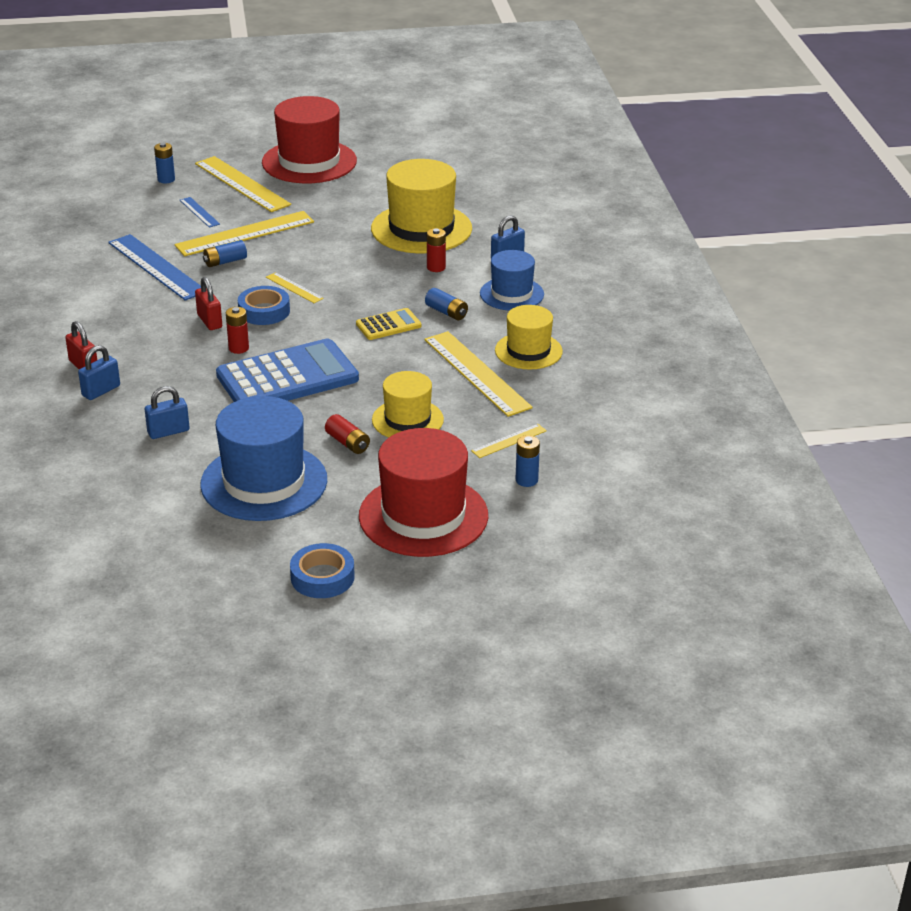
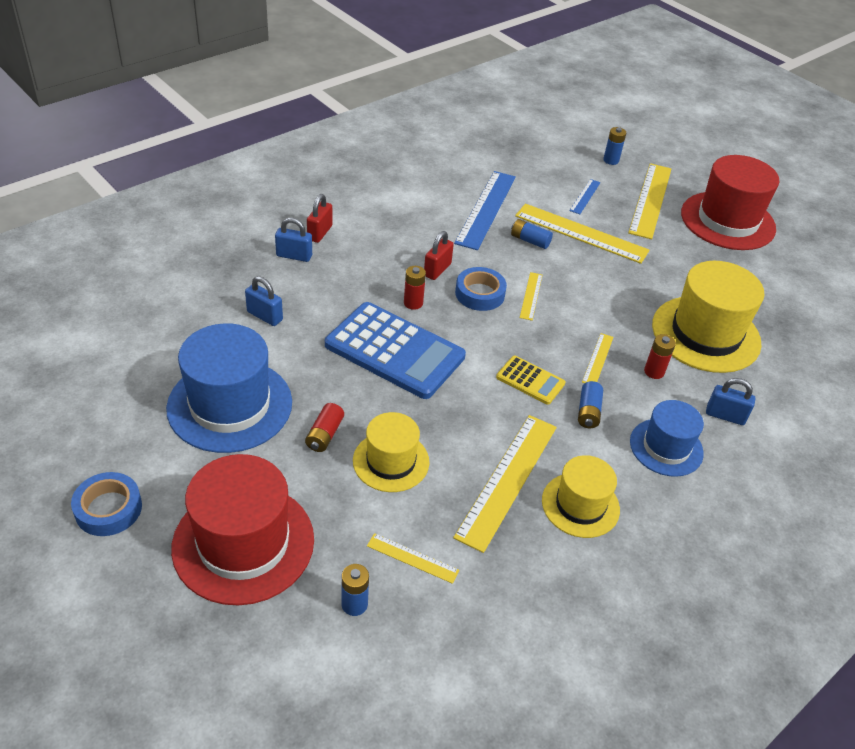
camera: 55 degrees right, 10 degrees up
none -> yellow ruler [582,333,613,383]

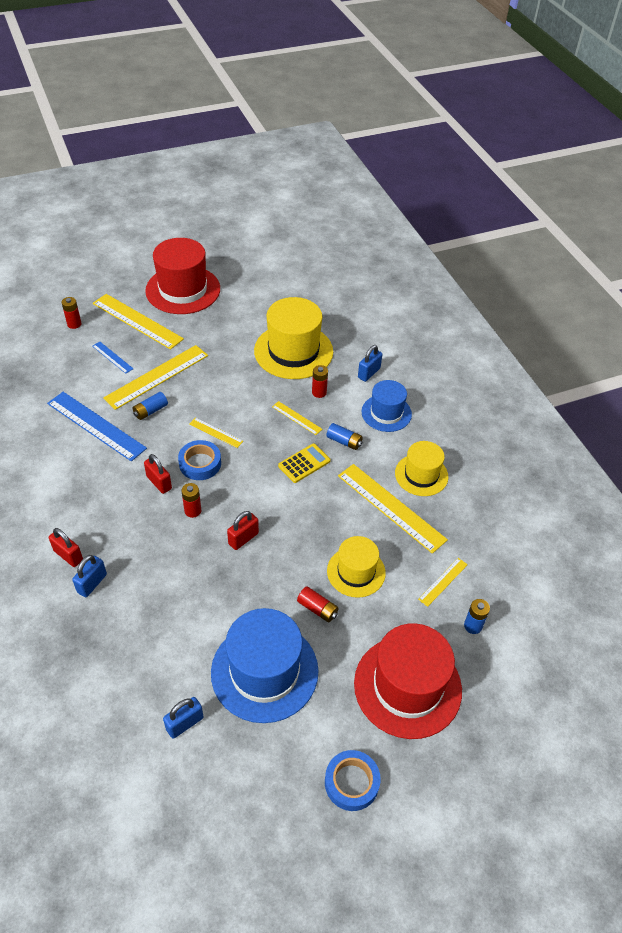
camera: 70 degrees left, 5 degrees up
blue padlock [245,276,283,326] -> blue padlock moved to [163,697,204,739]
blue calculator [325,302,466,399] -> red padlock [227,511,259,550]
blue battery [603,127,626,165] -> red battery [61,297,82,329]

